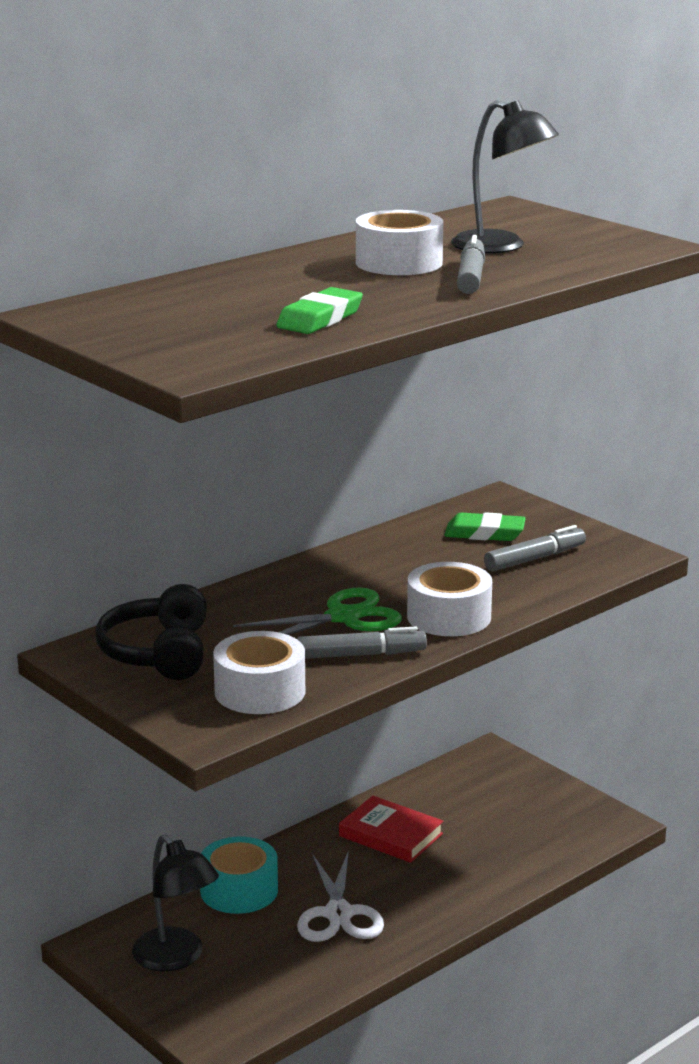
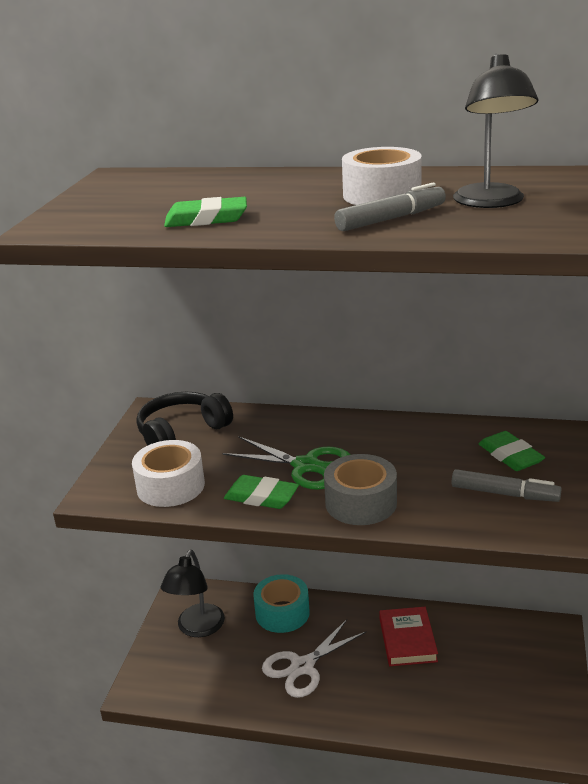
camera: 55 degrees right, 5 degrees up
grey marker [297,626,427,659] -> green eraser [224,475,299,509]
white tape [407,562,492,636] -> grey tape [324,454,397,525]

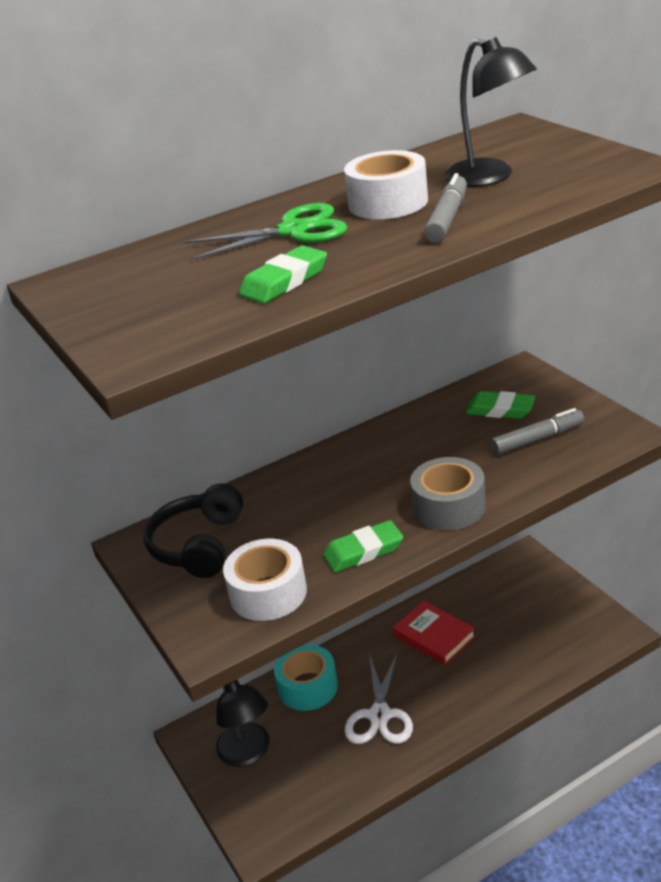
camera: 40 degrees left, 5 degrees up
green scissors [223,437,350,490] -> green scissors moved to [184,203,348,261]

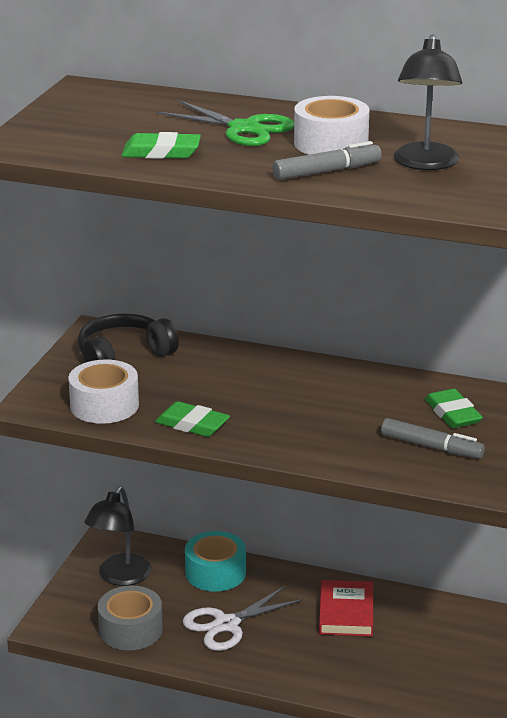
camera: 45 degrees right, 5 degrees down
grey tape [410,457,486,530] -> grey tape moved to [98,586,163,650]

